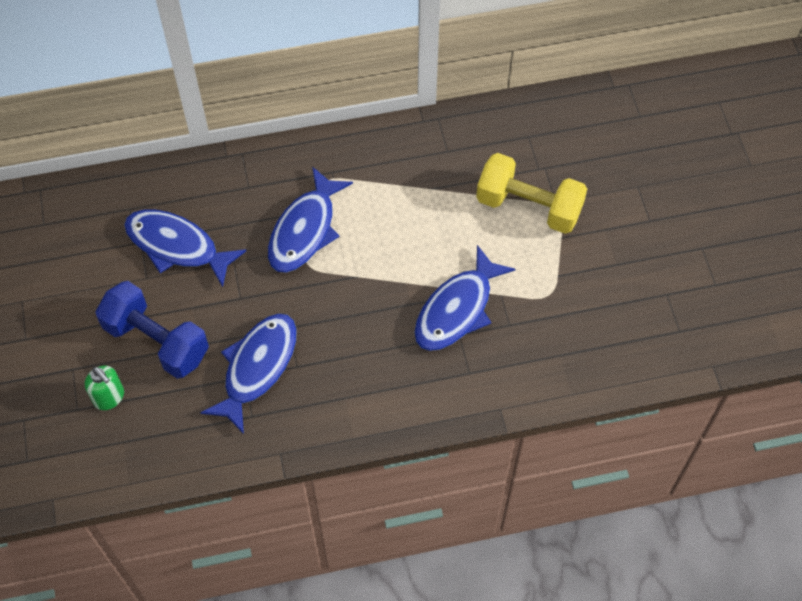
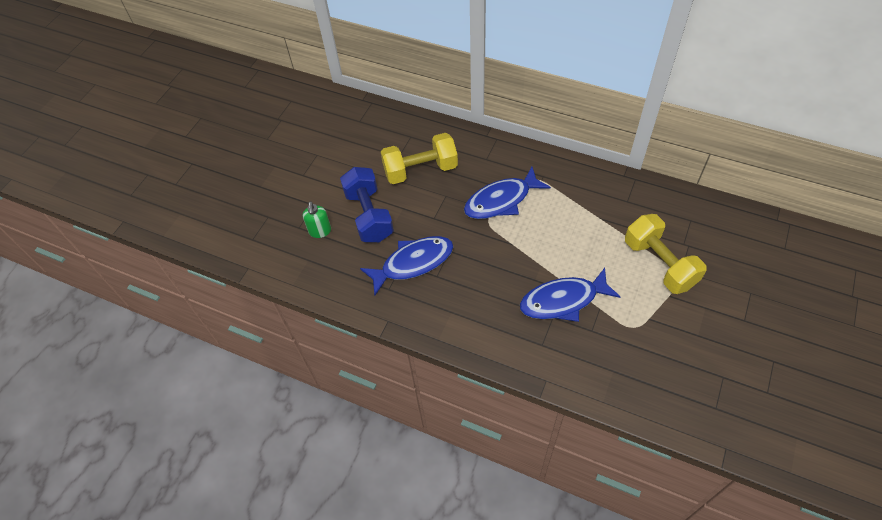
camera: 40 degrees right, 5 degrees down
blue fish [124,210,246,287] -> yellow dumbbell [381,133,458,184]

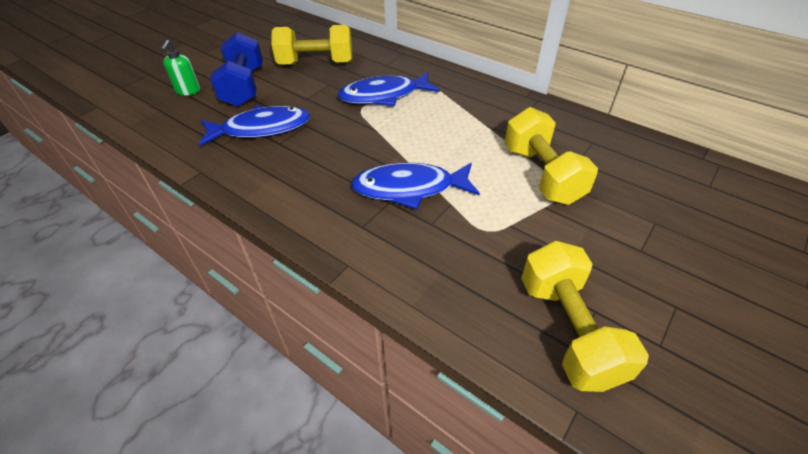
camera: 10 degrees right, 10 degrees down
none -> yellow dumbbell [521,241,649,392]

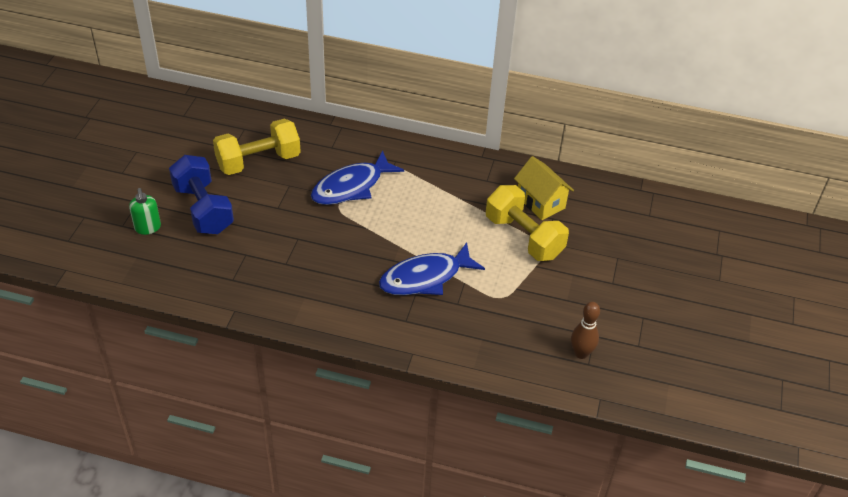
camera: 25 degrees left, 0 degrees up
blue fish [199,106,310,146] -> none
yellow dumbbell [521,241,649,392] -> brown bowling pin [571,302,600,359]
none -> yellow house [514,156,574,220]

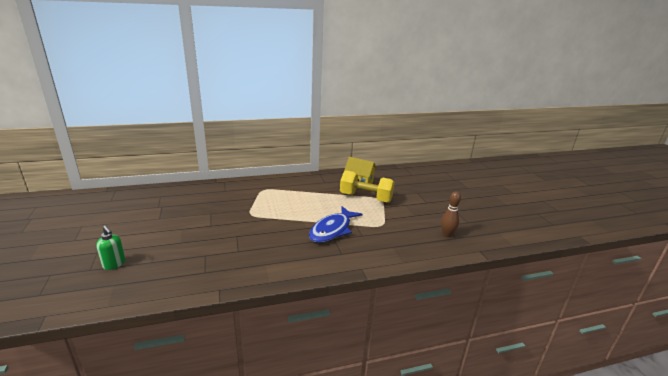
camera: 30 degrees left, 20 degrees down
blue dumbbell [169,155,234,234] -> none
yellow dumbbell [213,119,301,175] -> none
blue fish [311,150,404,205] -> none

